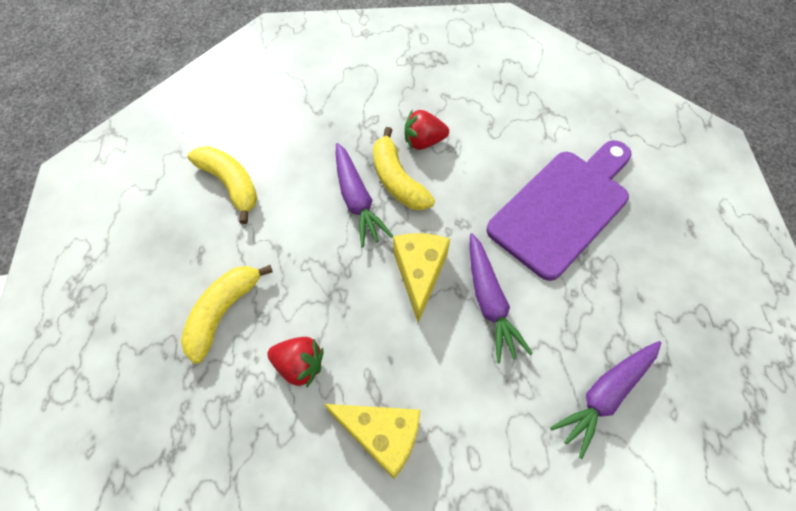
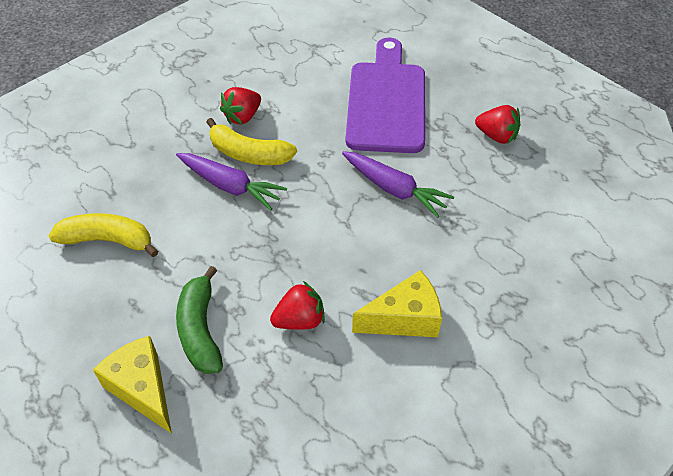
camera: 40 degrees left, 10 degrees down
yellow banana [181,265,273,364] -> green banana [176,266,223,374]
yellow cheese [393,233,450,323] -> yellow cheese moved to [93,336,172,434]
purple carrot [550,341,661,459] -> none
none -> red strawberry [475,105,520,144]

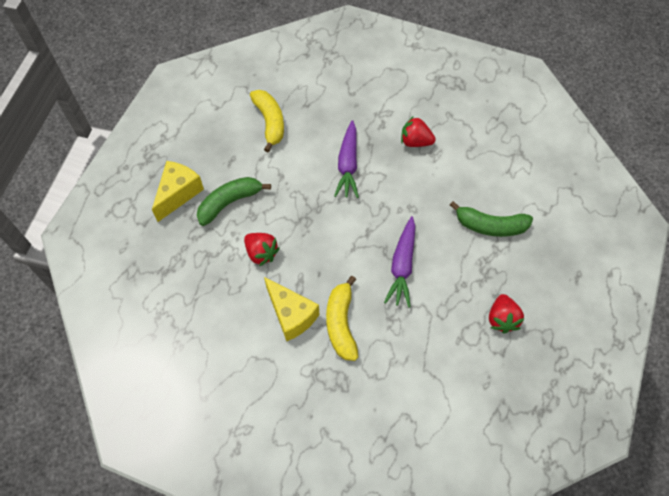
camera: 65 degrees right, 10 degrees up
yellow banana [206,118,297,165] -> yellow banana moved to [326,276,358,361]
purple cutting board [346,38,425,153] -> green banana [450,201,533,237]

